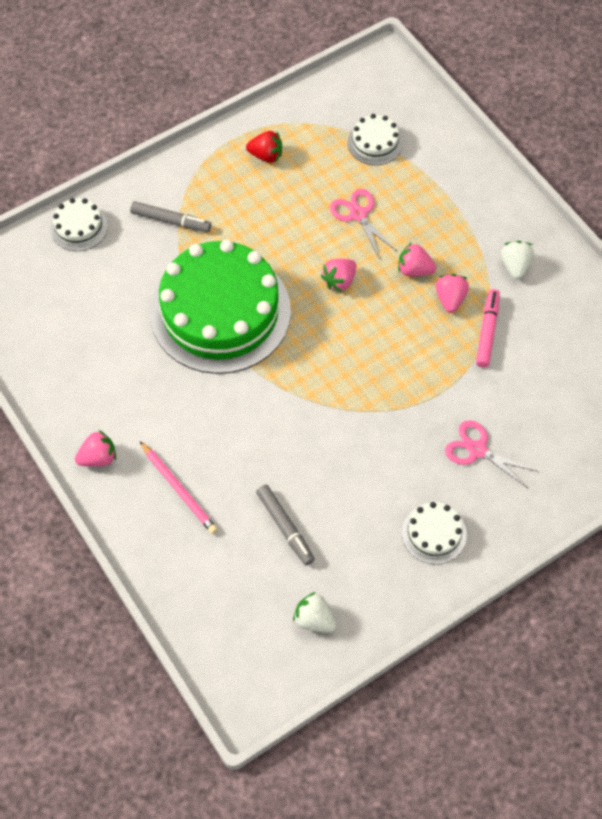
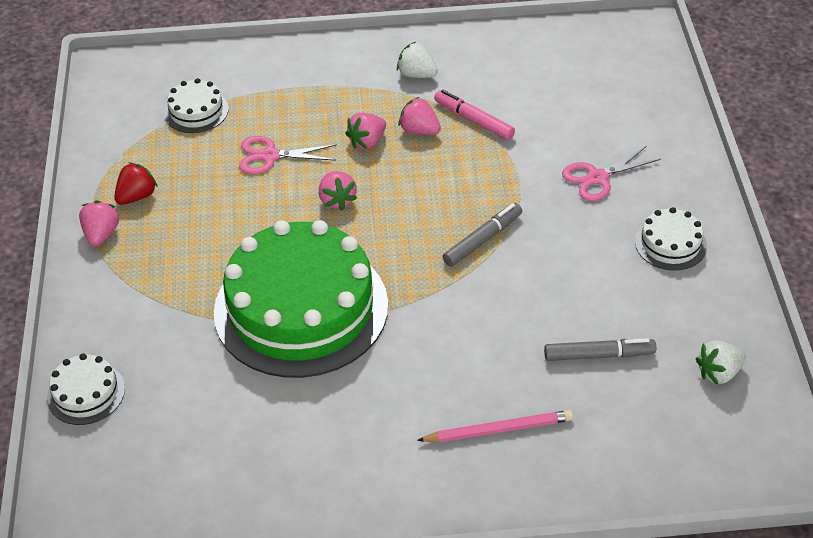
camera: 60 degrees left, 15 degrees down
pink strawberry [75,430,116,467] -> pink strawberry moved to [79,200,119,247]
grey marker [130,201,211,232] -> grey marker moved to [443,203,522,267]

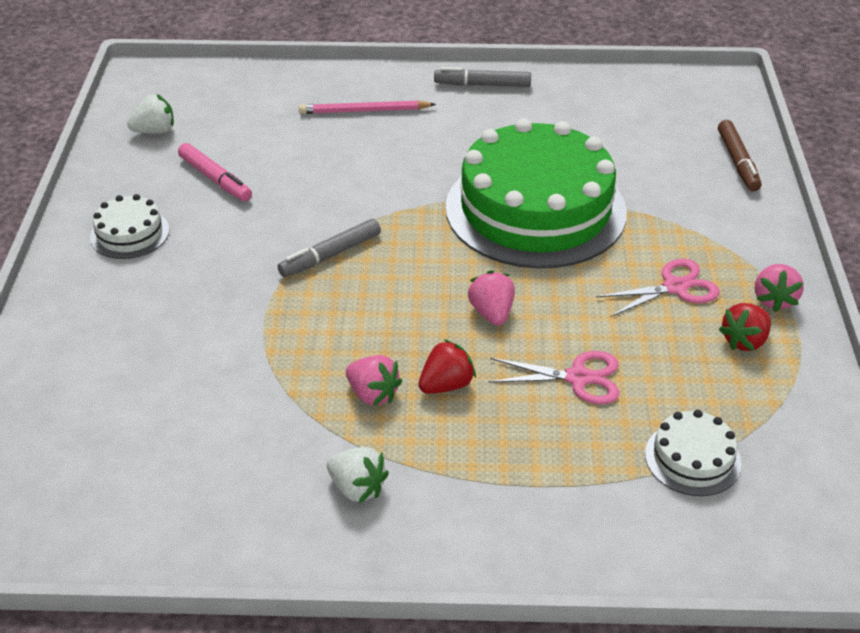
camera: 175 degrees left, 5 degrees down
white cake [47,353,125,425] -> brown marker [718,120,762,191]
pink strawberry [345,113,386,149] -> red strawberry [418,339,476,394]
pink marker [434,90,515,140] -> pink marker moved to [178,143,252,201]
grey marker [544,338,656,361] -> grey marker moved to [434,67,531,87]
pink scissors [562,146,661,201] -> pink scissors moved to [596,259,720,317]

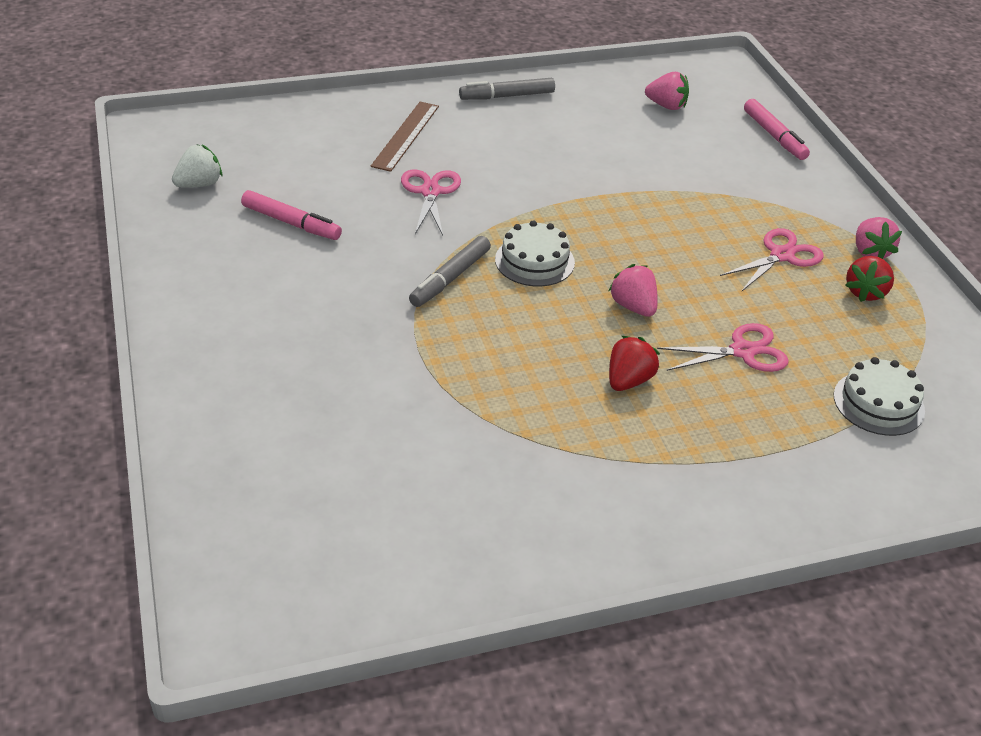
camera: 20 degrees left, 0 degrees up
white cake [90,194,169,259] -> white cake moved to [495,220,575,286]
pink pencil [299,100,436,114] -> brown ruler [371,102,439,172]
white strawberry [327,447,389,503] -> none
pink strawberry [346,355,402,406] -> pink strawberry moved to [645,72,689,110]
green cake [446,118,627,269] -> none
brown marker [718,120,762,191] -> pink marker [744,99,810,160]
none -> pink scissors [401,170,461,236]

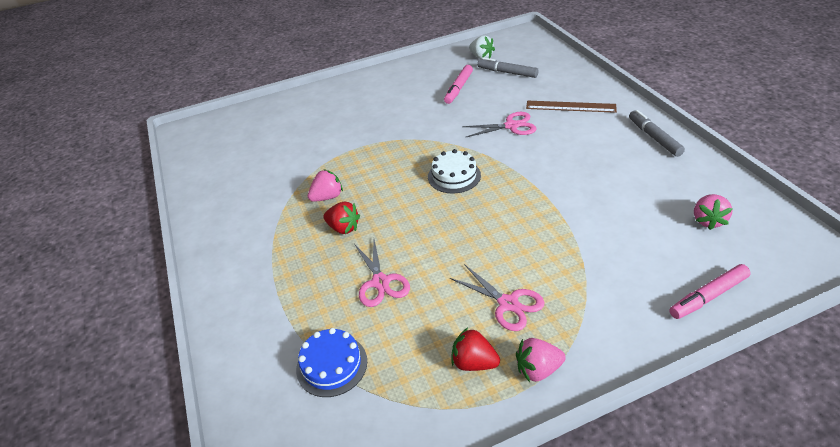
camera: 90 degrees right, 0 degrees up
grey marker [409,236,491,307] -> grey marker moved to [478,57,539,78]
pink strawberry [609,264,658,317] -> pink strawberry moved to [308,169,343,202]
white cake [834,357,925,436] -> blue cake [296,328,367,397]

